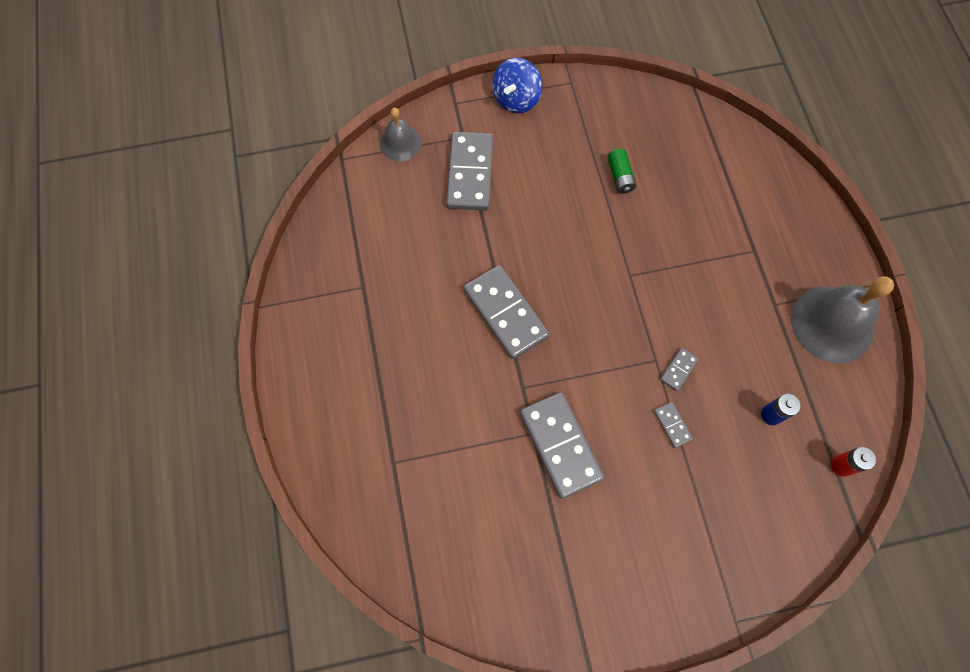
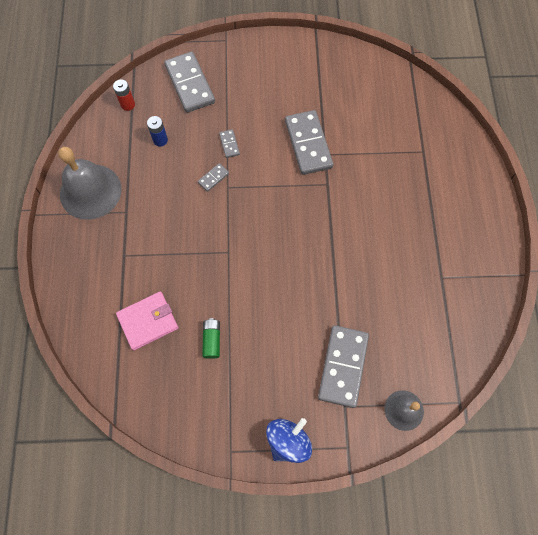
camera: 170 degrees left, 0 degrees up
grey domino [464,265,549,359] -> grey domino moved to [164,52,215,113]
none -> pink wallet [116,291,178,350]

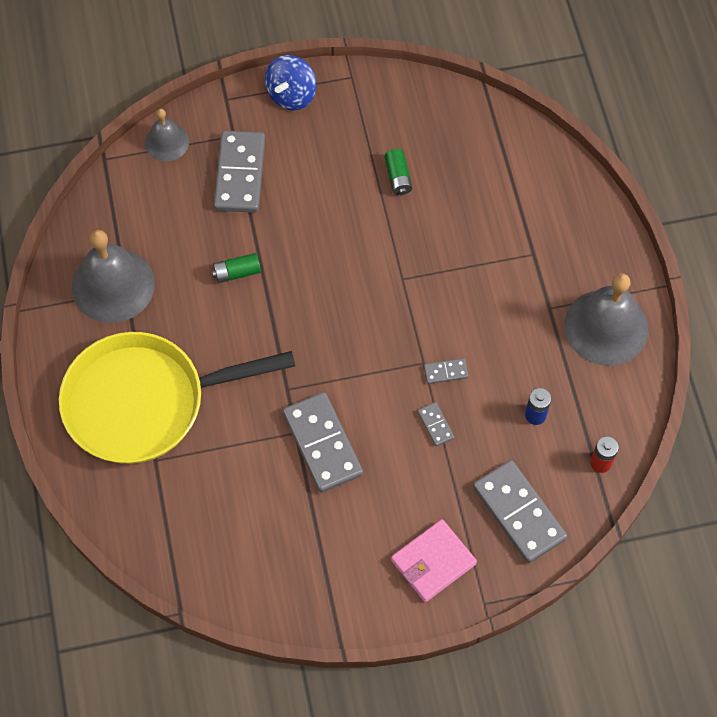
camera: 170 degrees right, 5 degrees down
pink wallet [116,291,178,350] -> pink wallet moved to [391,519,477,602]
grey domino [198,163,229,192] -> grey domino turned 45 degrees clockwise [424,358,468,384]
none -> yellow pan [59,332,295,464]
none -> grey bell [72,230,155,323]
none -> green battery [212,253,261,283]

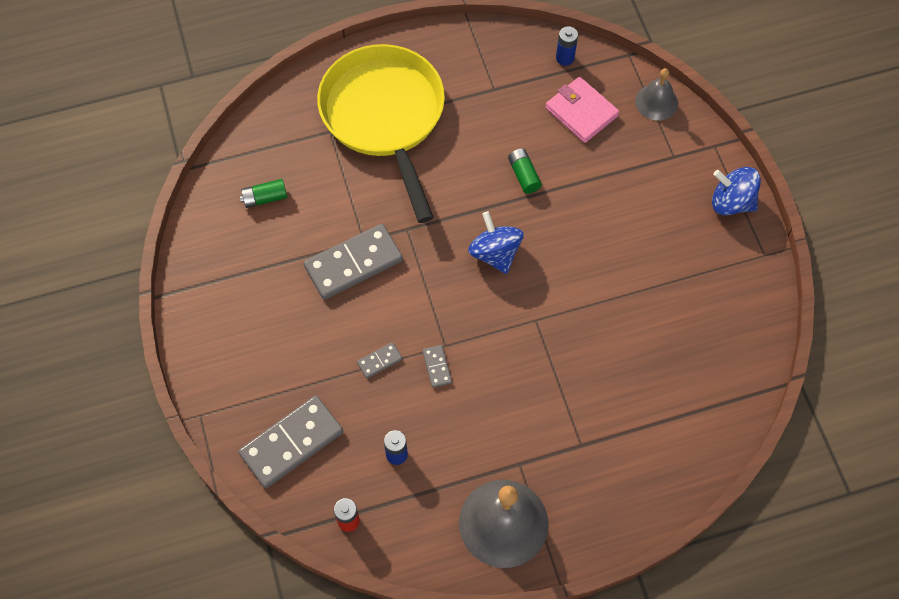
camera: 85 degrees right, 0 degrees up
grey bell [72,230,155,323] -> none
grey domino [214,131,265,213] -> none
green battery [384,149,412,195] -> green battery moved to [240,179,287,208]
pink wallet [391,519,477,602] -> pink wallet moved to [545,77,619,143]
none -> blue spinning top [468,211,523,274]
none -> blue battery [556,26,578,66]

